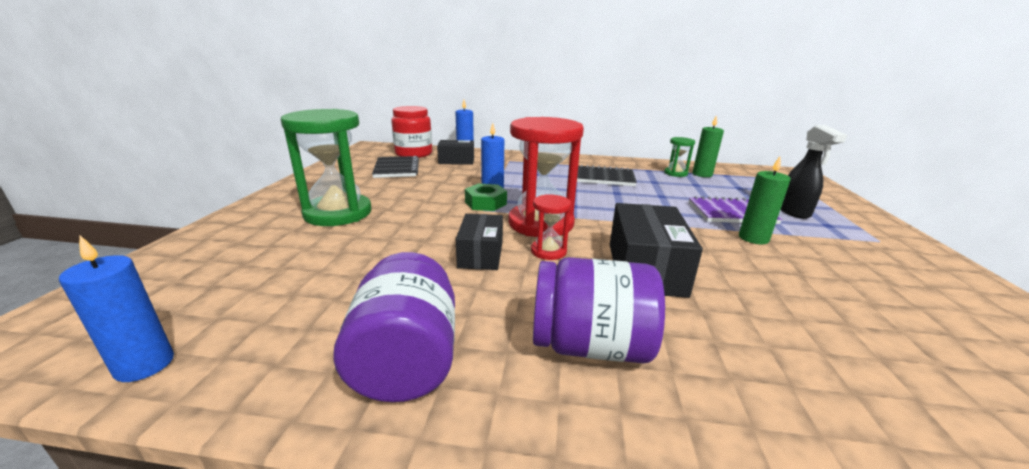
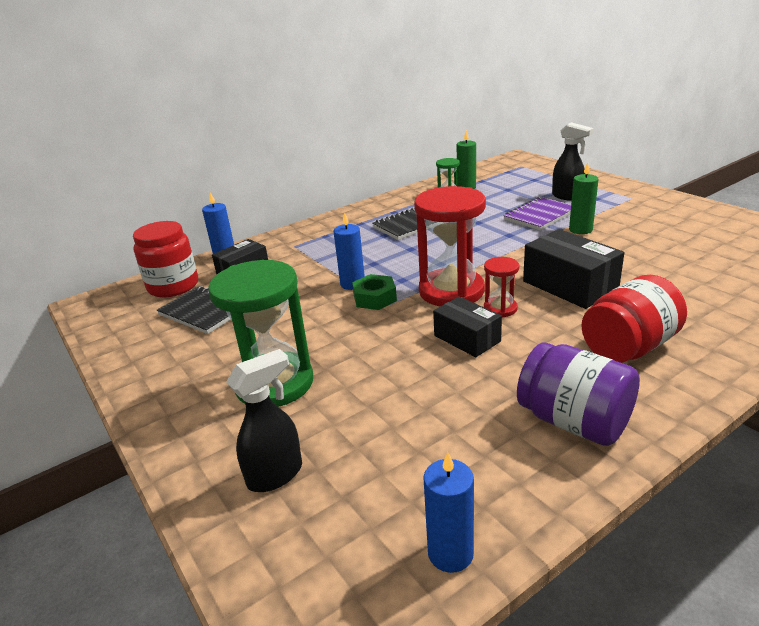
camera: 40 degrees left, 5 degrees up
purple jar [533,257,665,364] -> red jar [581,275,687,363]
none -> black spray bottle [226,349,302,492]

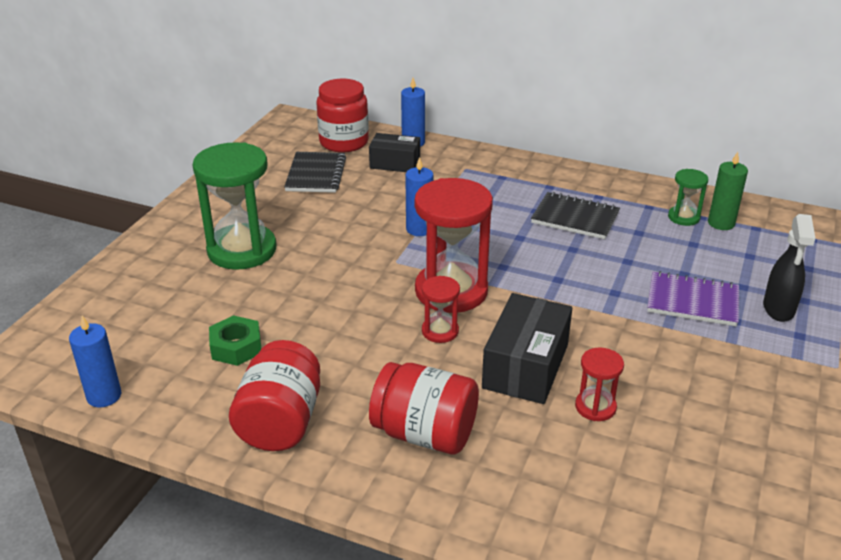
camera: 55 degrees right, 5 degrees up
black spray bottle [226,349,302,492] -> none
green nut [352,274,397,310] -> green nut moved to [209,315,261,366]
black box [433,296,502,357] -> none
purple jar [517,343,640,446] -> red jar [229,340,320,451]
green candle [569,162,599,234] -> none
none -> red hourglass [575,347,624,421]

